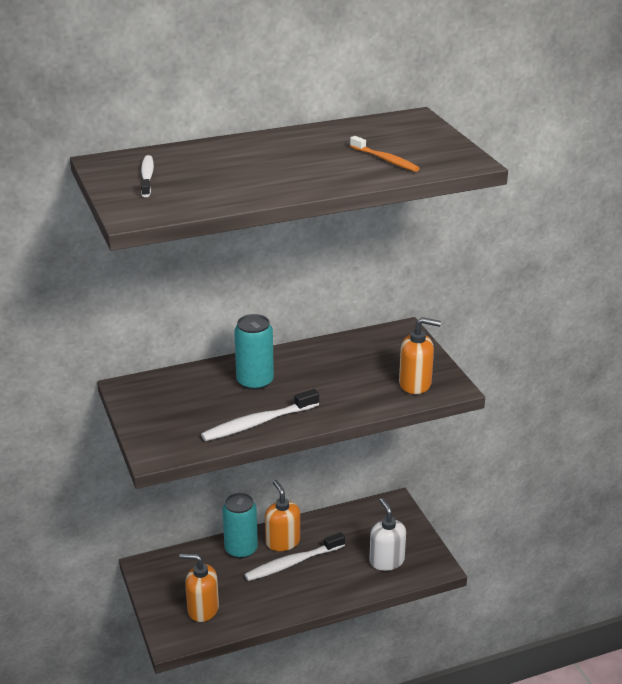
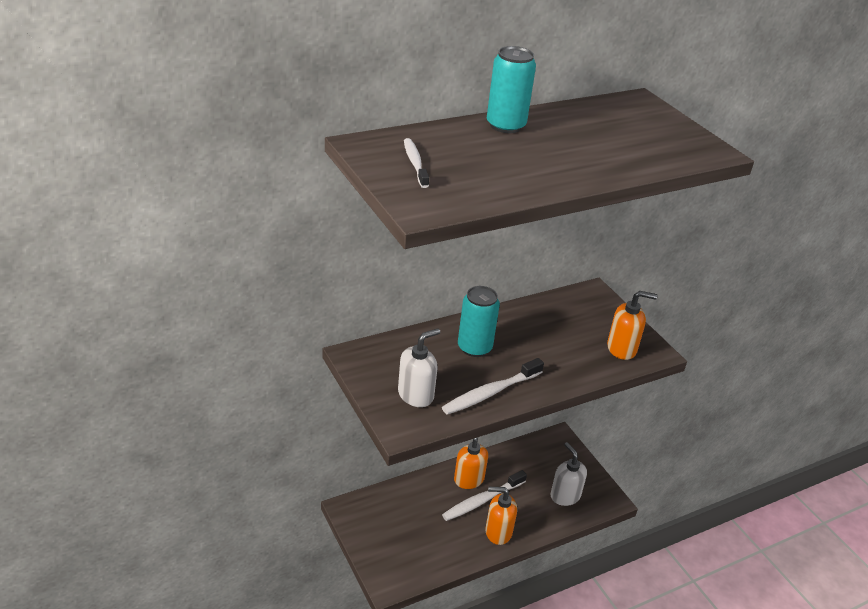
camera: 10 degrees left, 5 degrees up
orange soap dispenser [180,553,219,622] -> orange soap dispenser moved to [485,487,517,545]
turquoise can [222,493,258,559] -> turquoise can moved to [487,46,536,133]
orange toothbrush [350,136,420,172] -> none
none -> white soap dispenser [398,328,440,407]

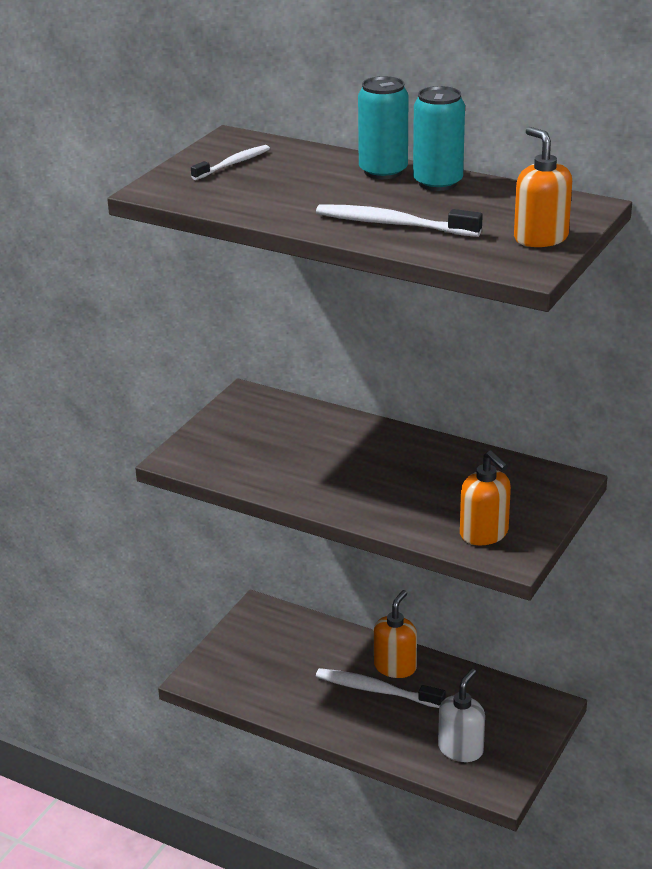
camera: 60 degrees right, 5 degrees down
white soap dispenser [398,328,440,407] -> none
white toothbrush [442,358,544,415] -> white toothbrush moved to [316,204,483,237]
turquoise can [458,286,500,357] -> turquoise can moved to [413,86,465,191]
orange soap dispenser [485,487,517,545] -> orange soap dispenser moved to [514,127,572,247]

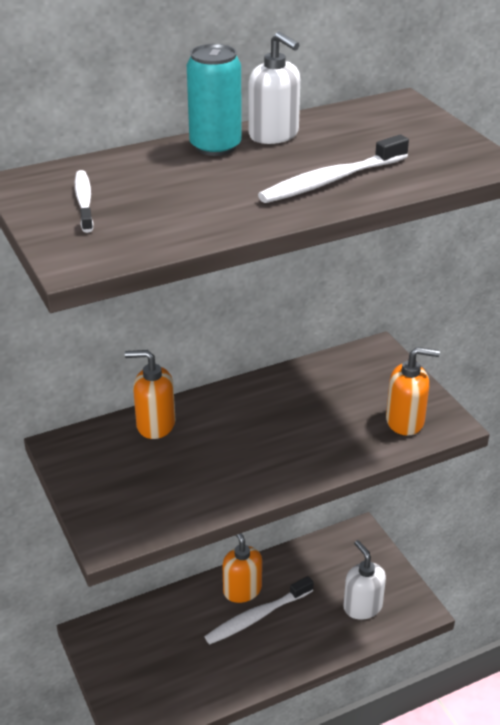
camera: 55 degrees left, 5 degrees up
turquoise can [413,86,465,191] -> white soap dispenser [249,32,300,144]
orange soap dispenser [514,127,572,247] -> orange soap dispenser moved to [125,350,175,439]

